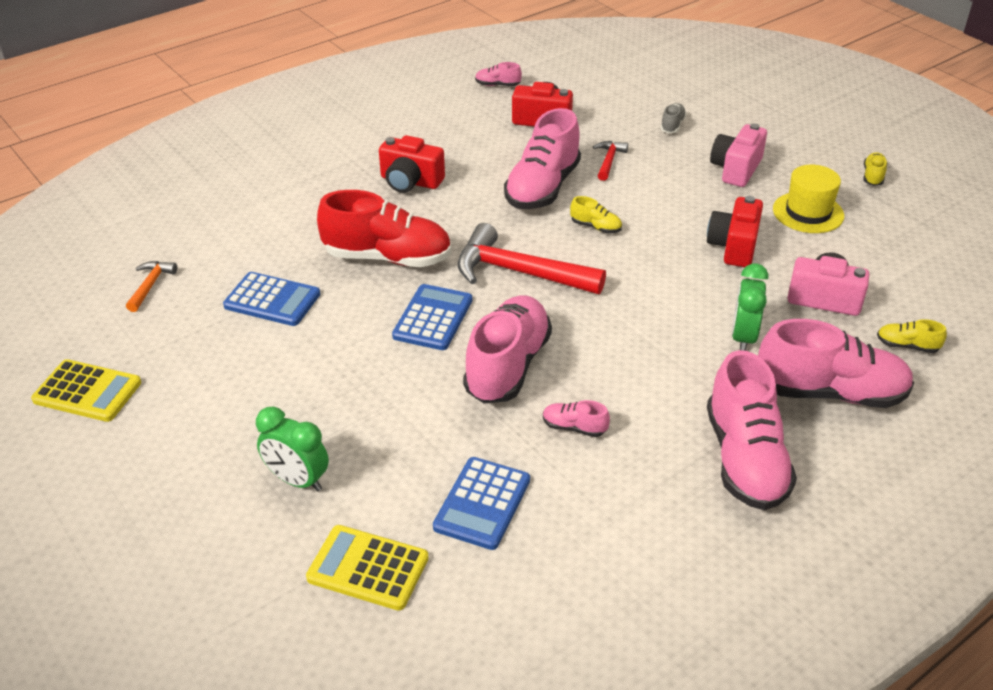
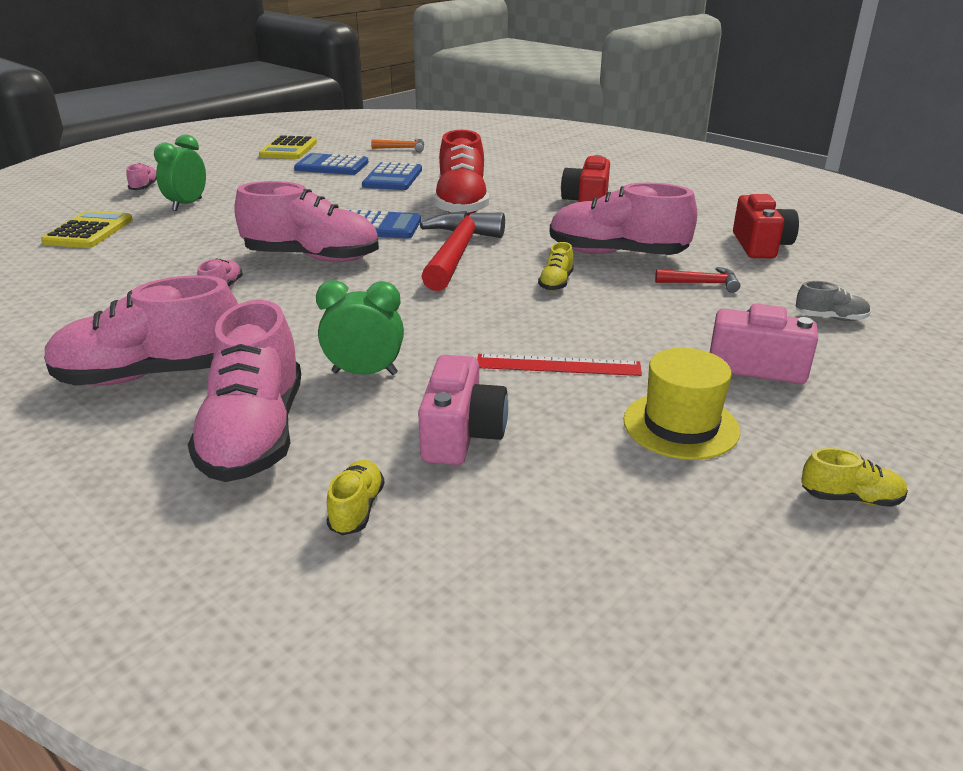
camera: 80 degrees right, 10 degrees down
blue calculator [433,457,530,550] -> blue calculator moved to [294,153,369,175]
pink shoe [475,62,522,86] -> pink shoe moved to [126,163,157,190]
red camera [707,196,763,267] -> red ruler [477,354,642,376]

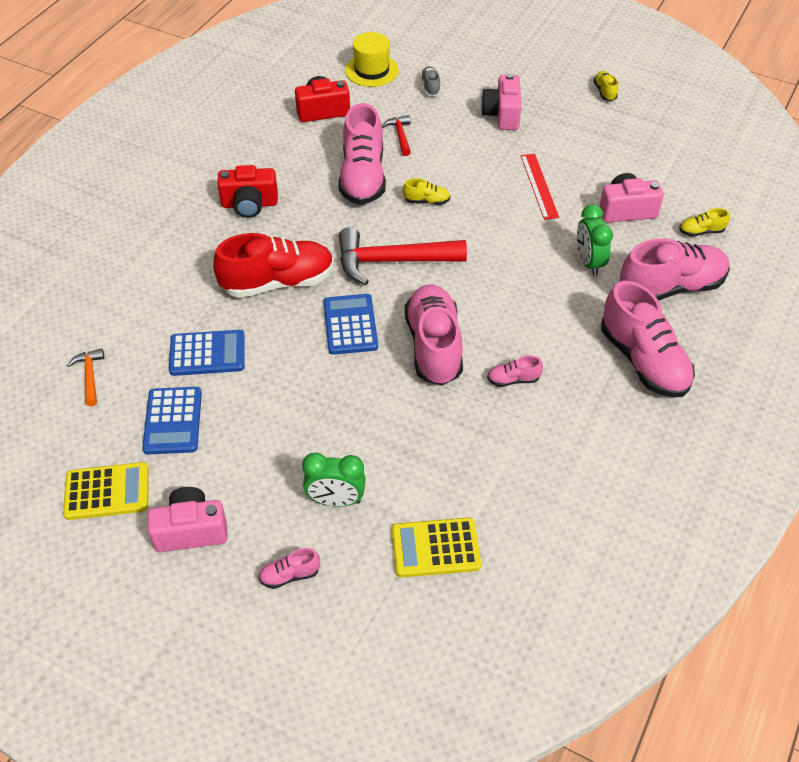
camera: 105 degrees left, 20 degrees up
yellow hat [623,348,740,460] -> yellow hat moved to [345,32,399,87]
none -> pink camera [148,487,228,552]

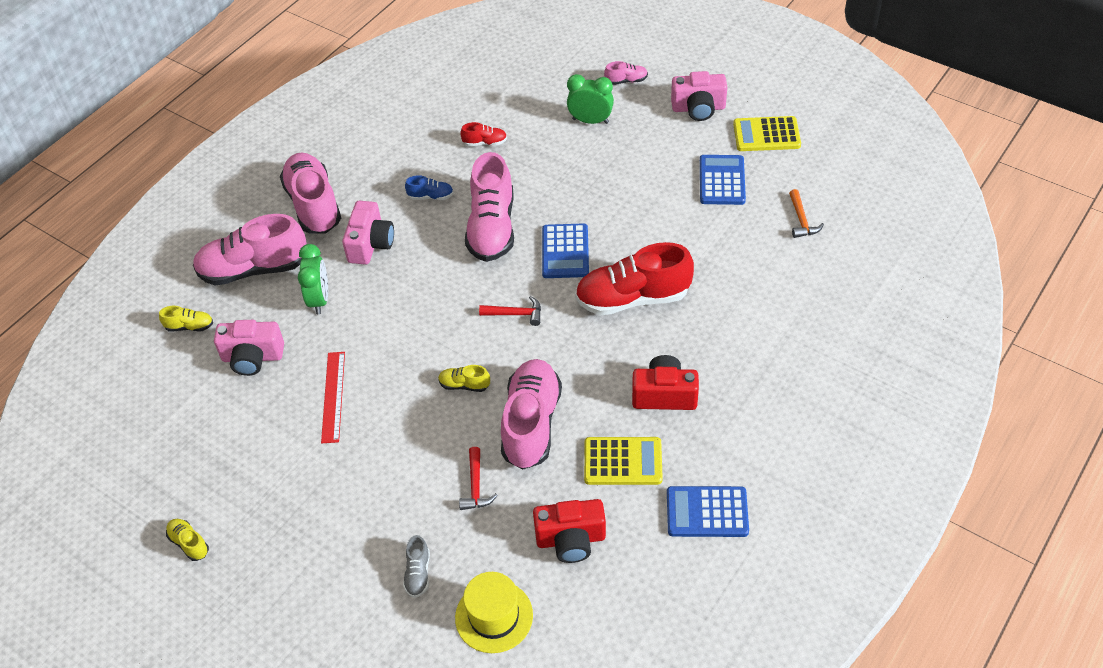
camera: 170 degrees left, 0 degrees up
blue calculator [169,330,245,376] -> blue calculator moved to [667,486,749,537]
red hammer [339,227,467,285] -> red hammer [479,296,541,326], size x0.48
yellow calculator [392,518,481,578] -> yellow calculator moved to [584,437,663,485]
pink camera [481,73,521,130] -> pink camera moved to [342,201,394,265]
pink shoe [487,356,543,387] -> blue shoe [405,175,453,200]
yellow shoe [593,71,618,101] -> yellow shoe turned 135 degrees clockwise [166,519,209,561]
none -> red shoe [460,122,507,146]

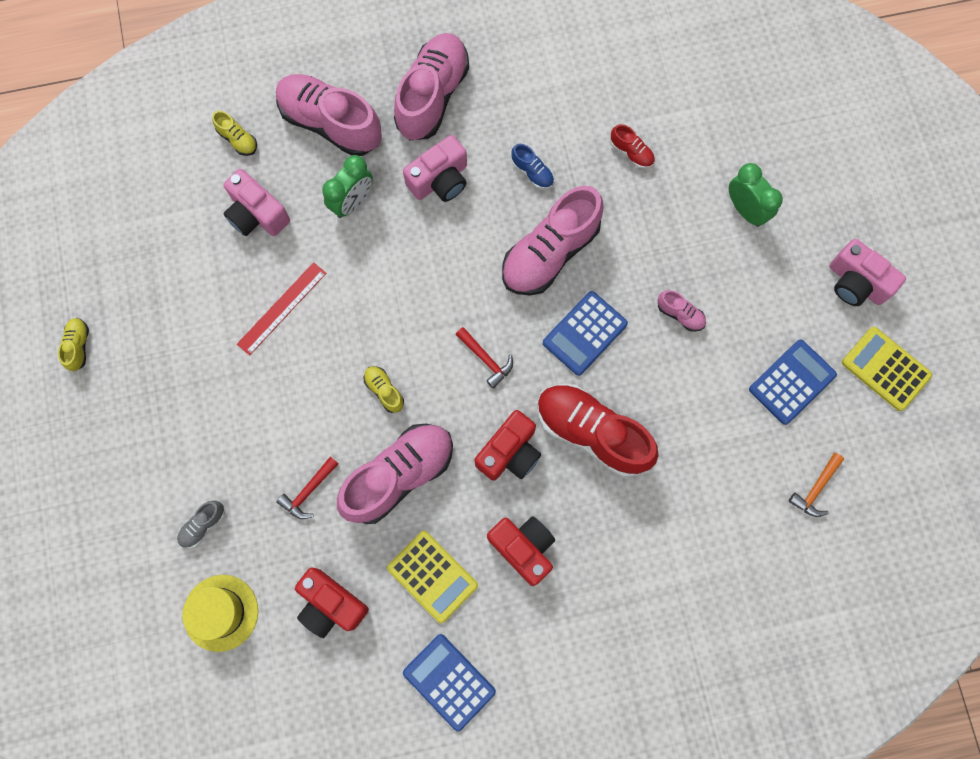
camera: 40 degrees right, 25 degrees up
pink shoe [604,61,648,85] -> pink shoe moved to [657,290,706,332]
none -> red camera [475,410,541,481]

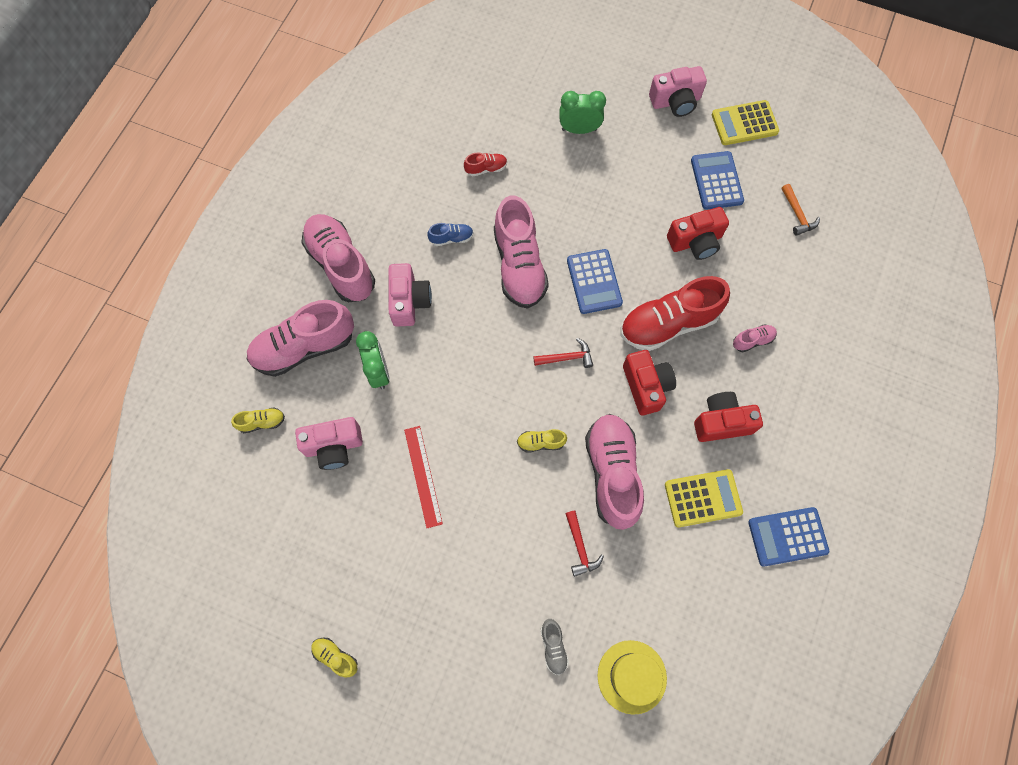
camera: 55 degrees left, 5 degrees down
red camera [295,568,369,638] -> red camera moved to [667,207,729,260]
pink shoe [657,290,706,332] -> pink shoe moved to [733,324,777,352]

